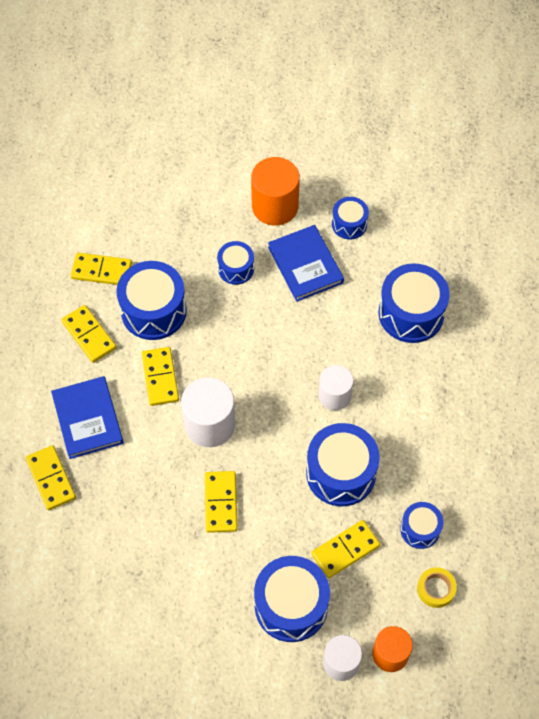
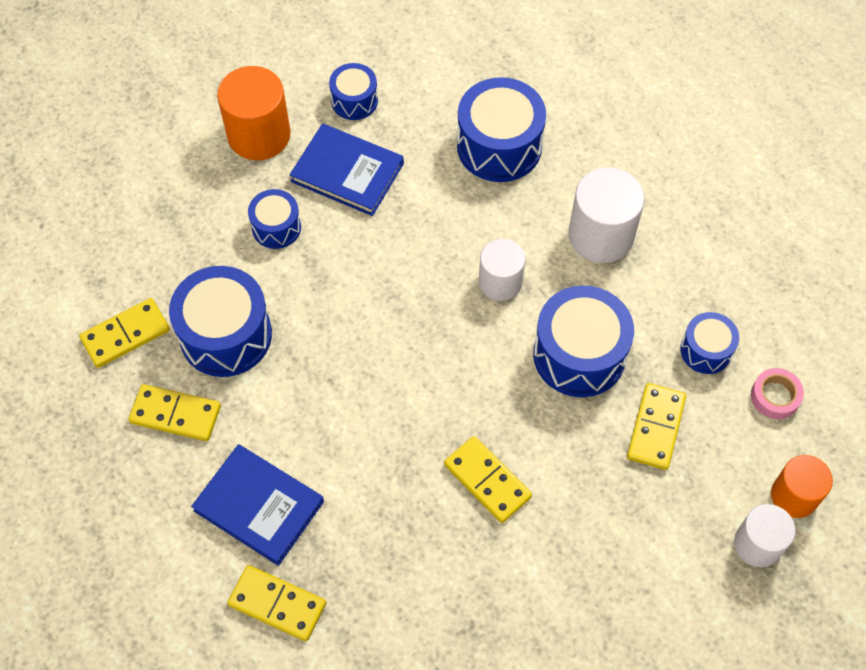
camera: 40 degrees left, 0 degrees up
yellow domino [142,347,179,406] -> none
white cylinder [181,377,236,447] -> white cylinder moved to [569,168,645,263]
blue drum [254,556,330,642] -> none
yellow tape [417,567,457,608] -> pink tape [751,368,804,419]

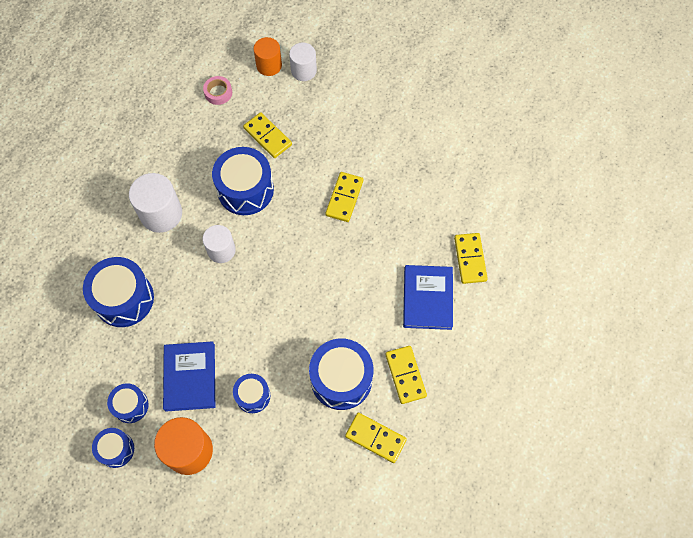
camera: 120 degrees left, 5 degrees up
yellow domino [627,383,686,470] -> yellow domino turned 60 degrees clockwise [243,112,292,158]
blue drum [680,312,739,374] -> blue drum moved to [92,428,134,468]

